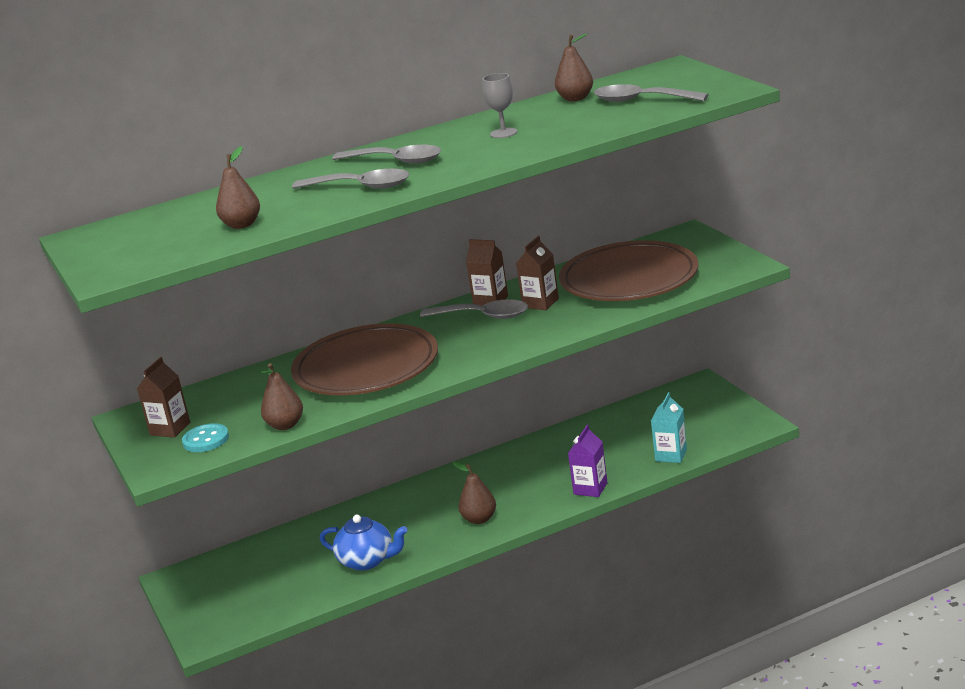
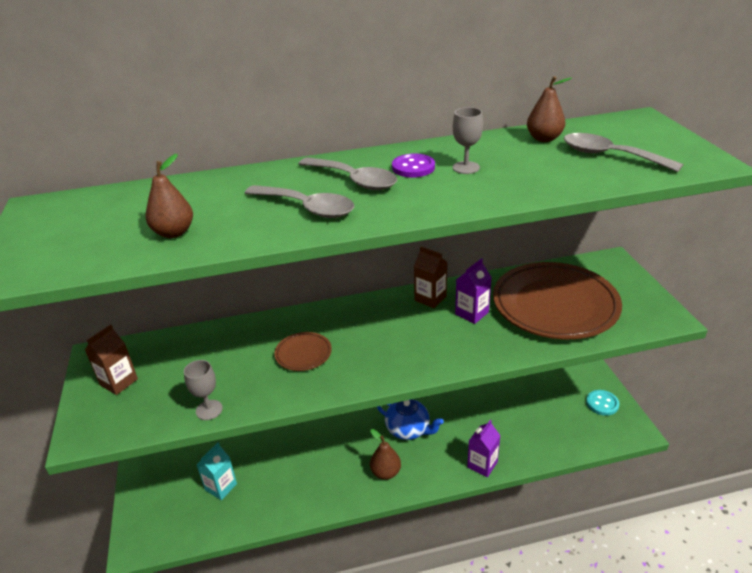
camera: 10 degrees right, 10 degrees up
turquoise button [182,423,229,452] -> turquoise button moved to [586,390,619,416]
brown pear [260,363,303,430] -> grey goblet [184,360,223,420]
brown plate [291,323,438,395] -> brown plate [274,332,332,371], size x0.43
blue teapot [320,515,408,570] -> blue teapot moved to [377,399,444,440]
grey spoon [420,299,528,319] -> none
brown carton [516,236,559,310] -> purple carton [455,258,492,324]
turquoise carton [651,392,687,463] -> turquoise carton moved to [196,442,237,500]
none -> purple button [392,153,435,178]

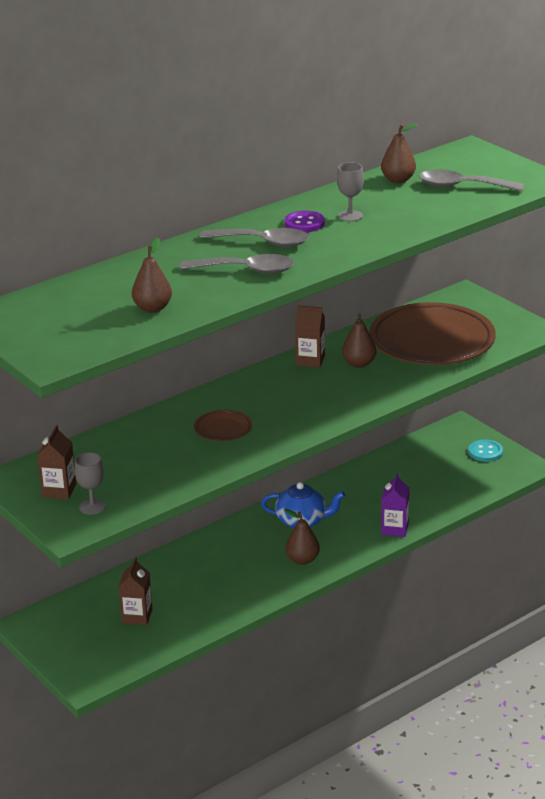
camera: 25 degrees left, 5 degrees down
grey goblet [184,360,223,420] -> grey goblet moved to [74,452,106,515]
turquoise carton [196,442,237,500] -> brown carton [118,557,153,625]
purple carton [455,258,492,324] -> brown pear [342,313,376,368]

